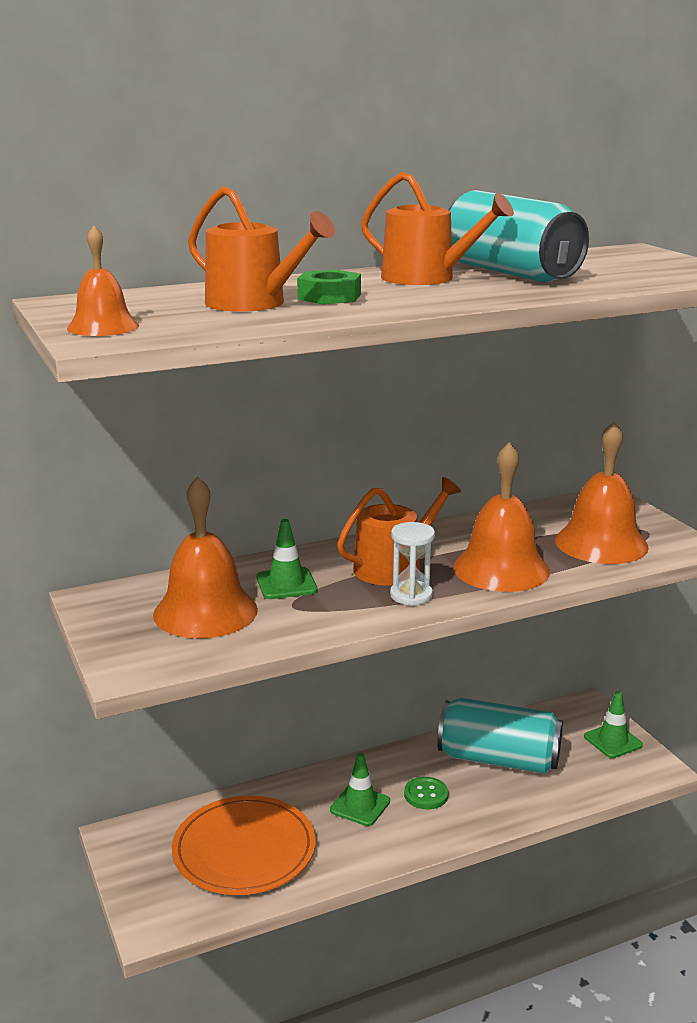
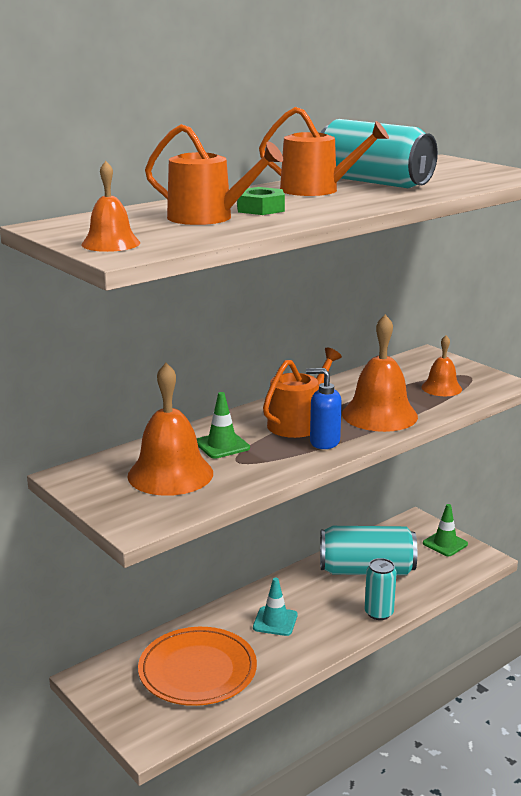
camera: 15 degrees left, 0 degrees up
green traffic cone [330,752,390,826] -> turquoise traffic cone [253,578,297,636]
white hourglass [390,522,435,606] -> blue soap dispenser [306,368,342,449]
green button [404,777,448,809] -> none
orange bell [555,422,649,564] -> orange bell [421,335,462,396], size x0.57
none -> turquoise can [365,558,397,620]

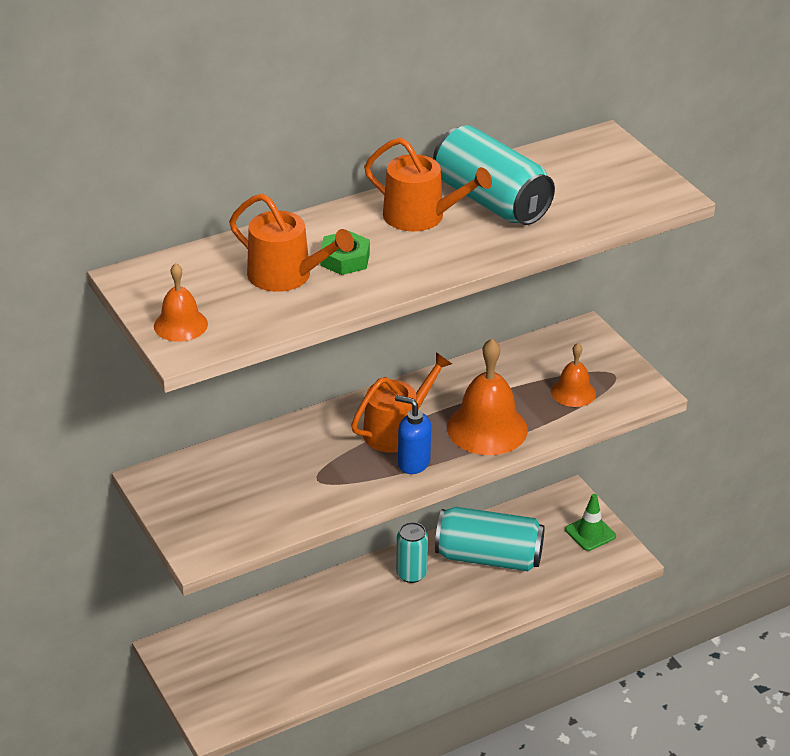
camera: 10 degrees right, 15 degrees up
orange bell [128,363,213,496] -> none
orange plate [138,627,257,706] -> none
green traffic cone [197,392,250,459] -> none
turquoise traffic cone [253,578,297,636] -> none
turquoise can [365,558,397,620] -> turquoise can moved to [396,522,428,583]

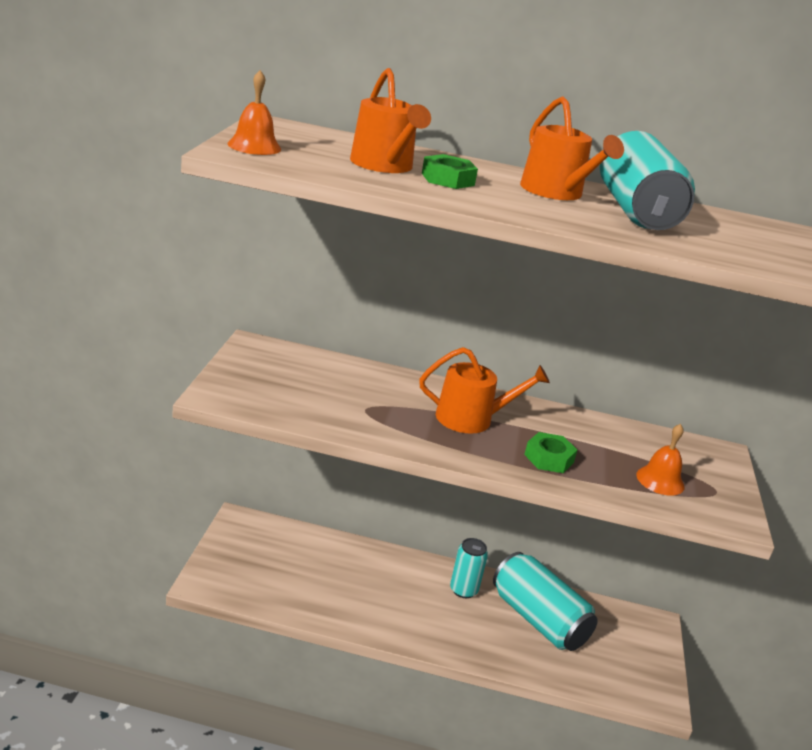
camera: 35 degrees right, 10 degrees down
blue soap dispenser [395,395,431,474] -> none
orange bell [447,338,528,455] -> green nut [524,432,577,473]
green traffic cone [565,494,616,551] -> none

